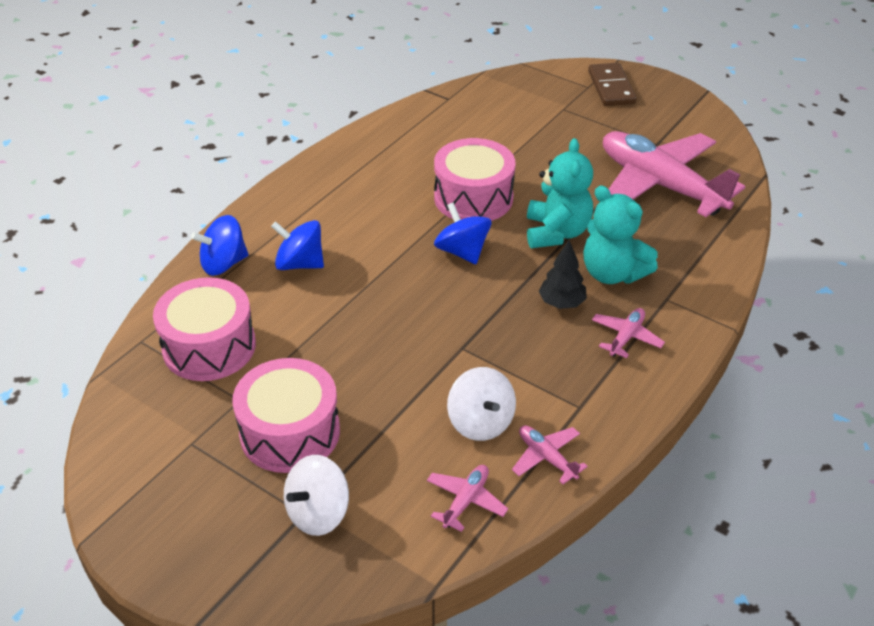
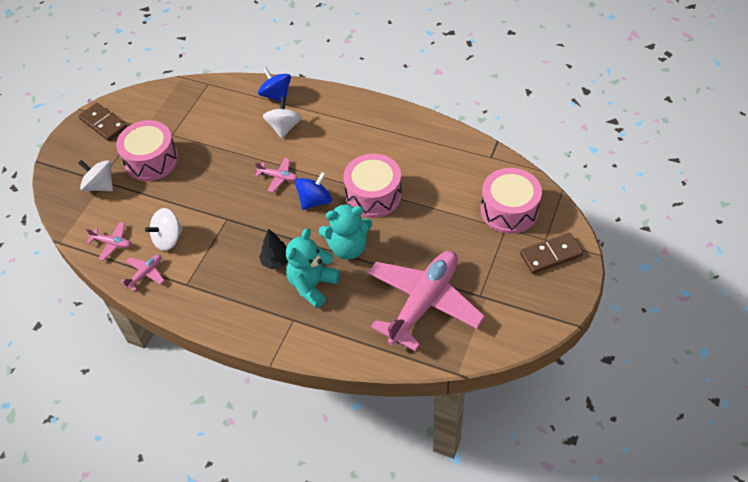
camera: 80 degrees right, 10 degrees up
pink drum [153,277,256,381] -> pink drum moved to [481,168,542,234]
blue spinning top [271,220,324,270] -> white spinning top [263,97,302,138]
pink plane [592,308,665,358] -> pink plane moved to [255,157,298,192]
none -> brown domino [78,103,127,141]

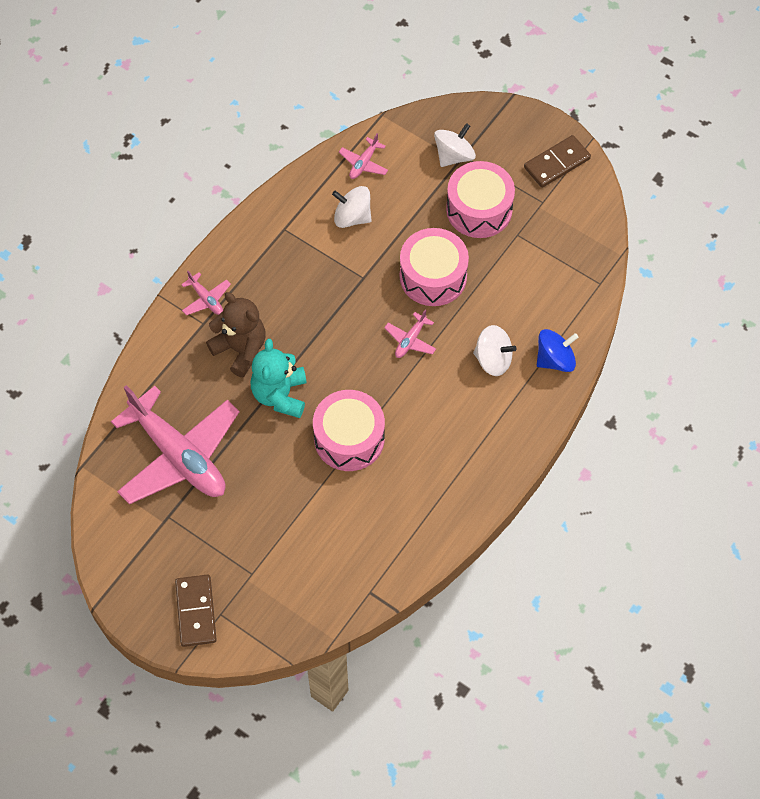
camera: 100 degrees right, 10 degrees up
pink plane [121,255,164,291] -> pink plane moved to [181,271,231,315]
white spinning top [145,208,183,251] -> white spinning top turned 45 degrees counterclockwise [332,186,372,228]
black tree [259,229,288,269] -> none
turquoise teddy bear [286,228,340,308] -> brown teddy bear [206,292,266,377]
blue spinning top [295,172,332,210] -> none
pink drum [481,168,542,234] -> pink drum moved to [400,228,469,306]

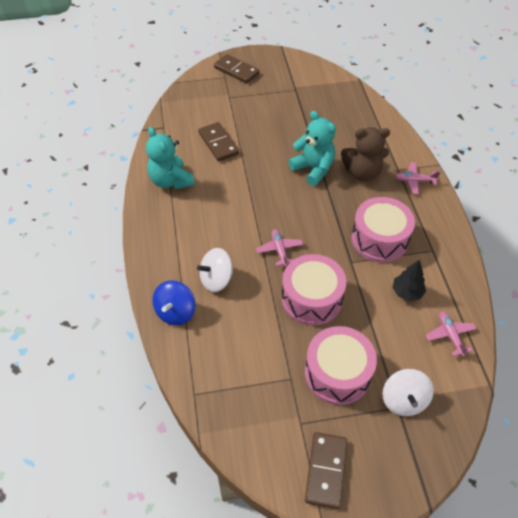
camera: 135 degrees right, 10 degrees down
pink plane [111,385,239,504] -> none
pink drum [313,390,385,471] -> pink drum moved to [351,197,415,262]
white spinning top [332,186,372,228] -> black tree [392,259,426,301]
none -> turquoise teddy bear [146,127,195,190]
none -> brown domino [198,122,239,162]

